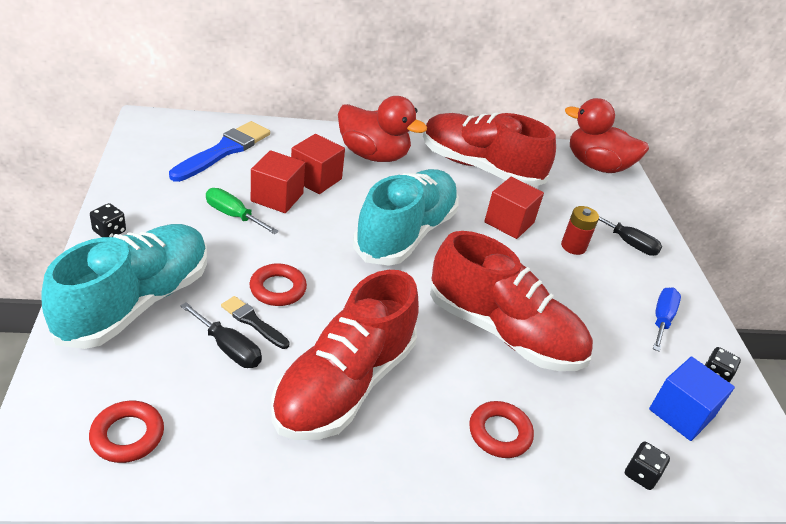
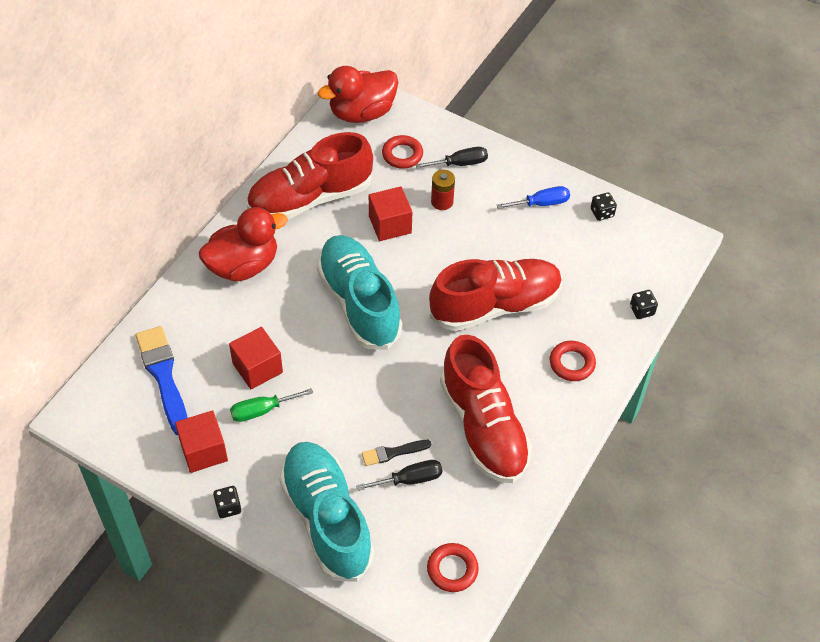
camera: 50 degrees left, 15 degrees up
red ring [249,263,307,306] -> red ring moved to [382,135,423,169]
red cube [291,134,345,194] -> red cube moved to [175,410,228,473]
blue cube [649,356,735,441] -> none
blue screwdriver [653,288,681,352] -> blue screwdriver turned 105 degrees clockwise [497,186,570,209]

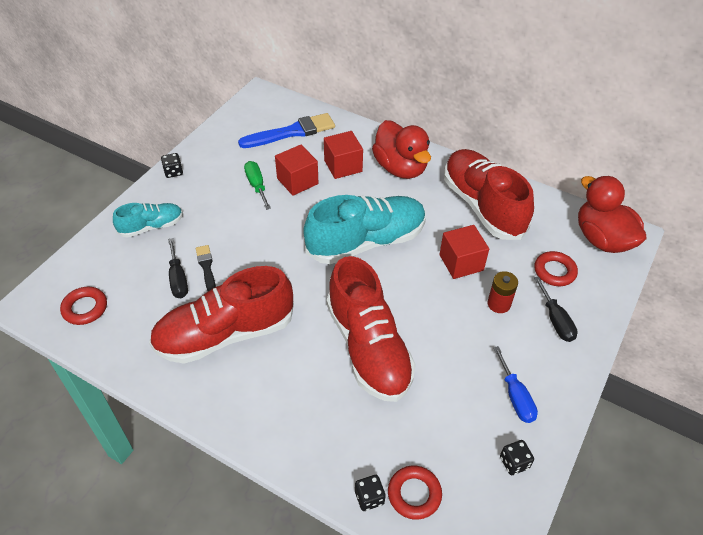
camera: 90 degrees right, 5 degrees down
red cube [175,410,228,473] -> red cube moved to [324,131,363,179]
turquoise shoe [279,442,374,582] -> turquoise shoe [113,203,183,238], size x0.52
red ring [550,341,596,381] -> red ring moved to [388,466,442,520]

